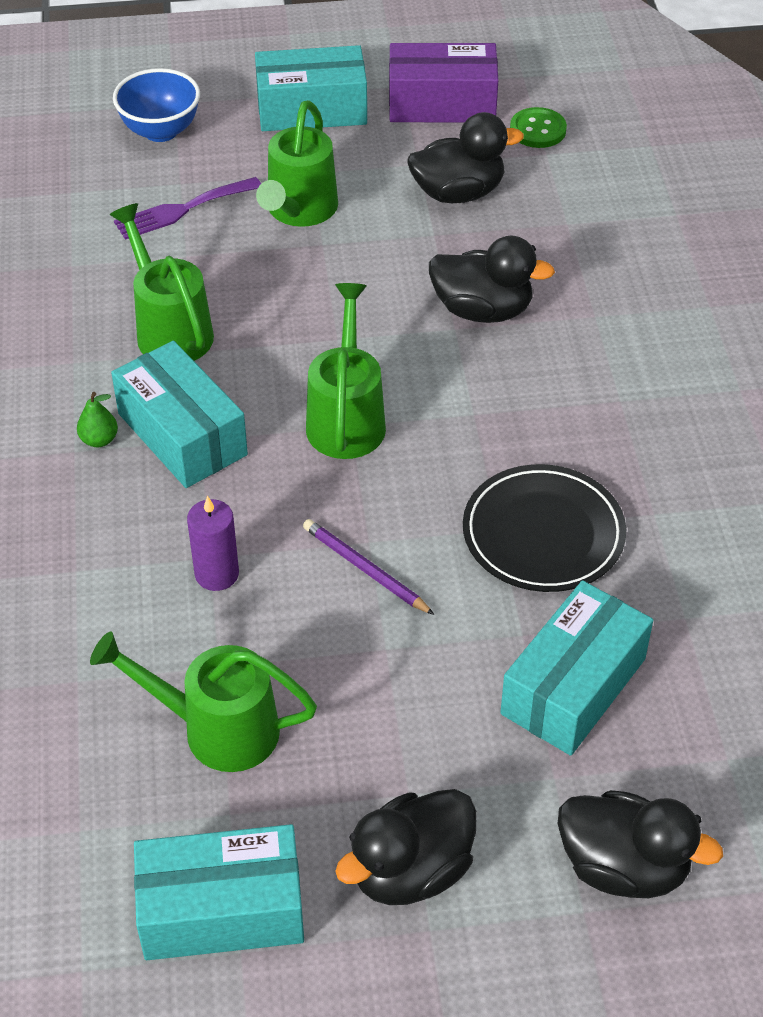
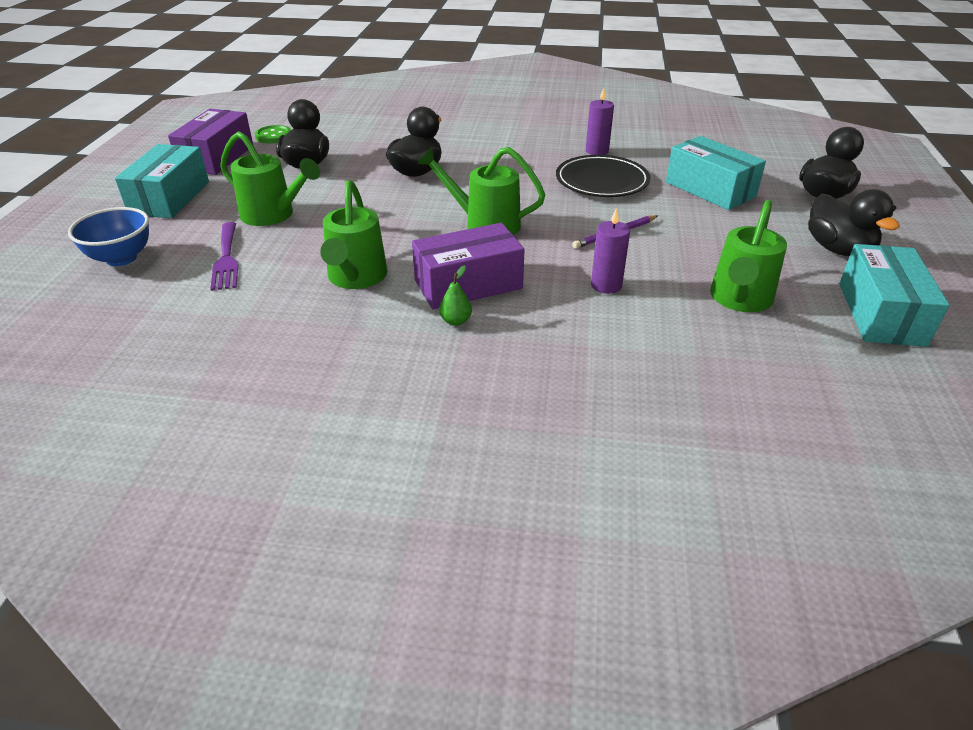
camera: 75 degrees left, 10 degrees down
green watering can [110,203,214,361] -> green watering can turned 75 degrees counterclockwise [320,180,387,289]
turquoise box [111,341,248,488] -> purple box [412,223,525,309]
none -> purple candle [586,88,614,155]

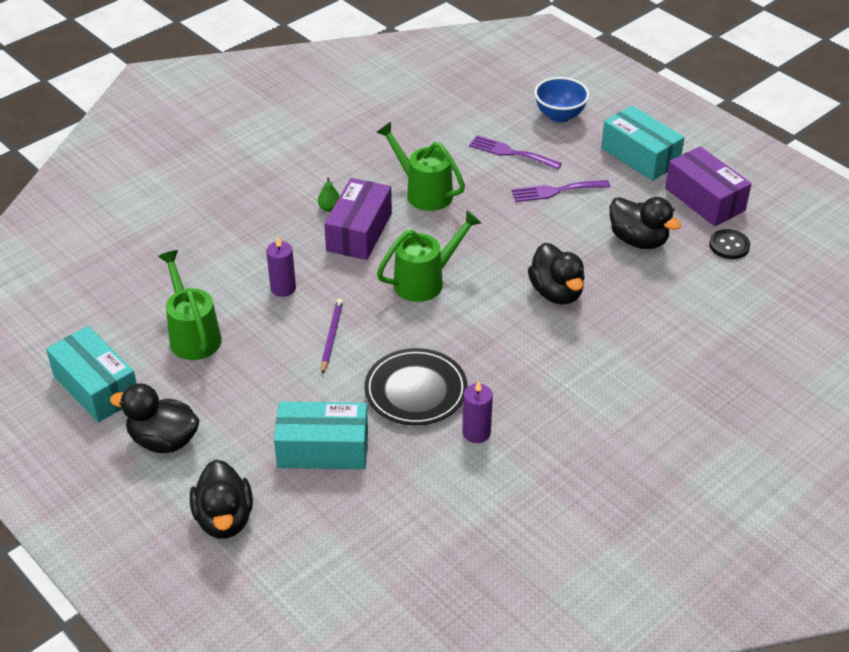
camera: 130 degrees right, 5 degrees up
green watering can [220,131,320,226] -> purple fork [511,180,610,202]
green button [255,125,291,143] -> black button [709,229,750,259]

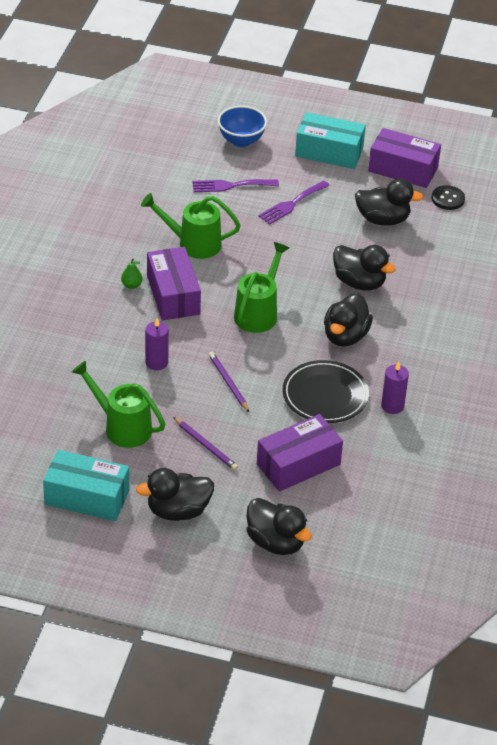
camera: 35 degrees left, 0 degrees up
turquoise box [274,402,368,469] -> purple box [257,414,343,492]
none -> purple pencil [173,417,238,470]
none -> black duck [324,293,373,347]

